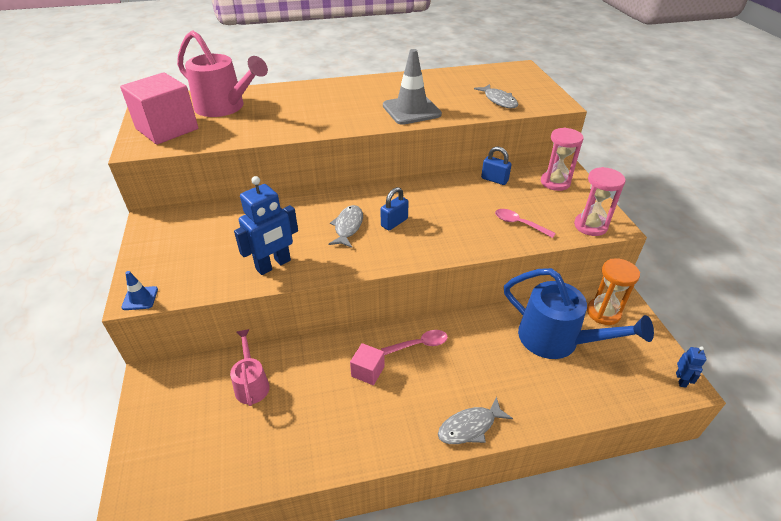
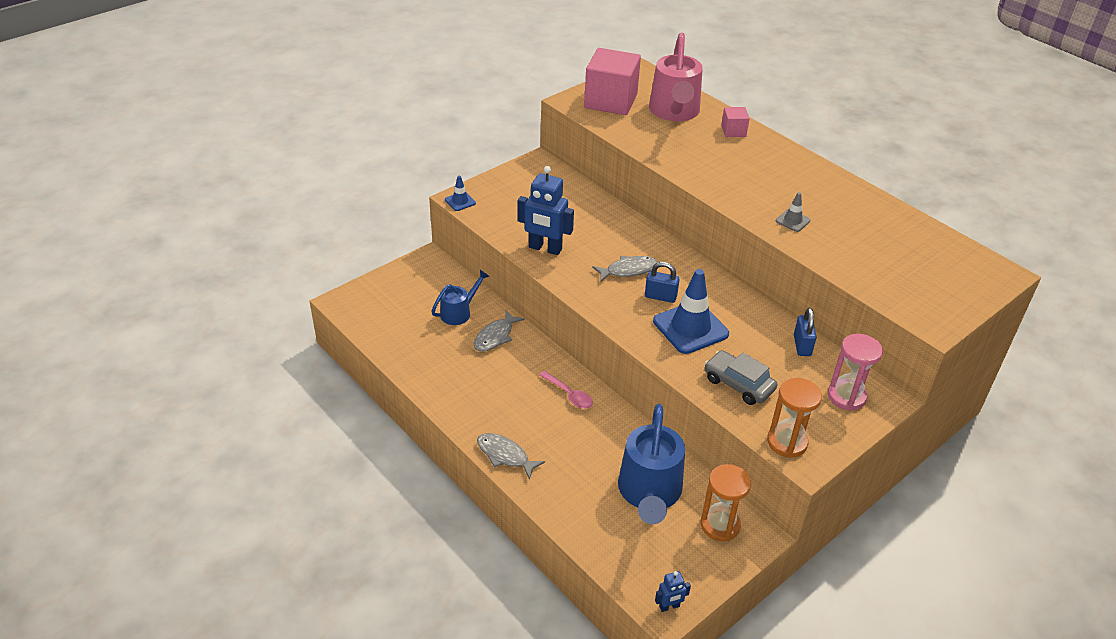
camera: 60 degrees right, 0 degrees up
pink watering can [230,329,270,406] -> blue watering can [431,270,490,325]
pink cube [350,343,385,385] -> pink cube moved to [721,107,750,137]
grey traffic cone [383,49,442,125] -> grey traffic cone [776,192,811,232], size x0.47
grey fish [474,84,518,108] -> grey fish moved to [474,310,525,352]
pink spoon [495,209,556,238] -> grey car [704,350,777,405]
pink hourglass [574,167,626,236] -> orange hourglass [767,378,822,458]
none -> blue traffic cone [653,269,729,354]

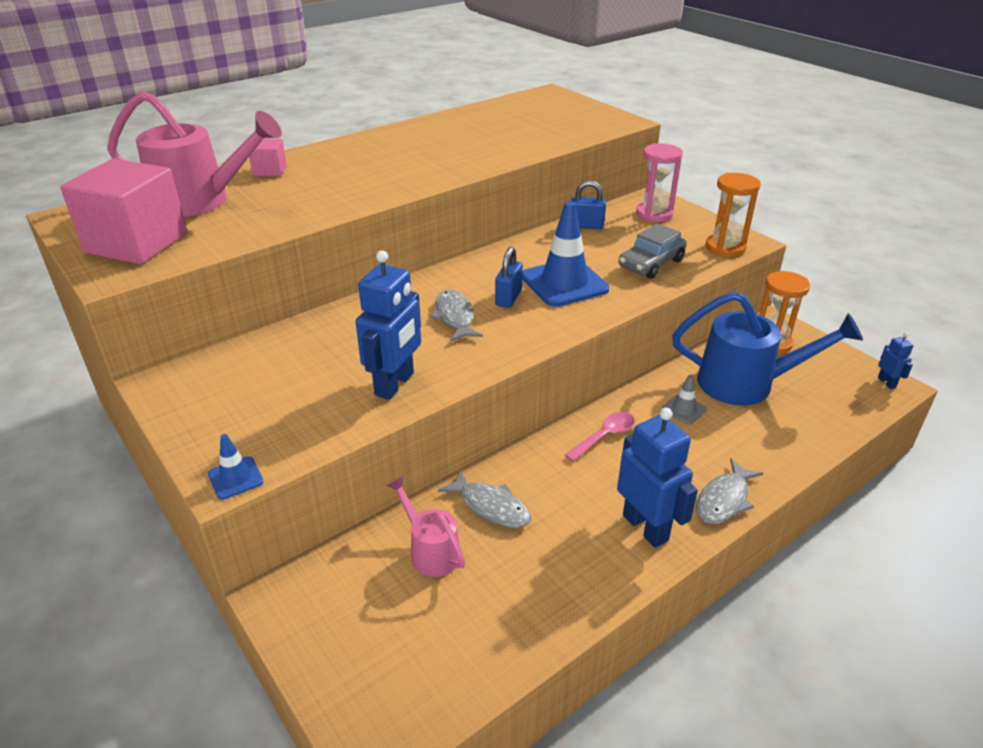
camera: 85 degrees left, 5 degrees down
blue watering can [431,270,490,325] -> pink watering can [386,476,465,577]
grey traffic cone [776,192,811,232] -> grey traffic cone moved to [662,374,707,425]
none -> blue robot [617,408,698,548]

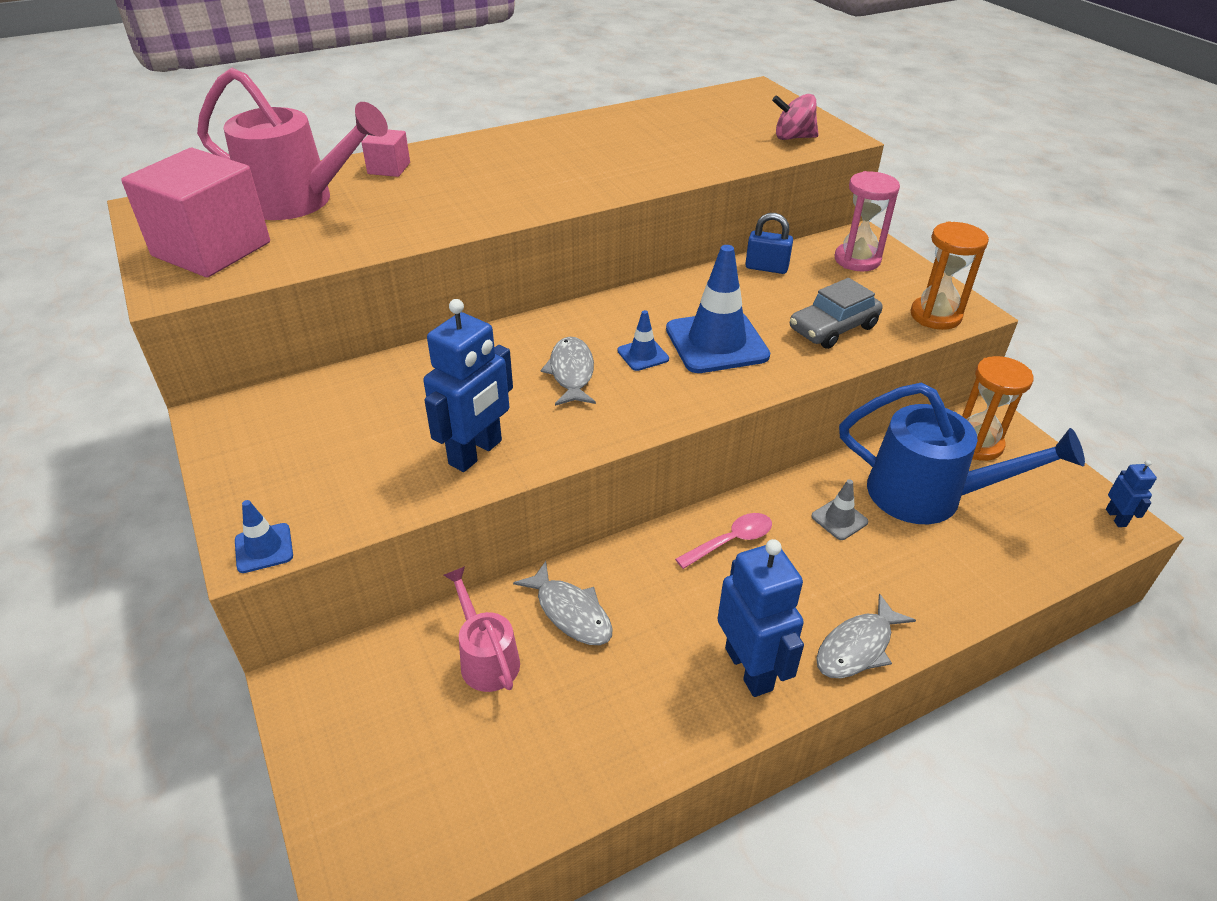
camera: 10 degrees right, 5 degrees up
blue padlock [495,247,523,308] -> blue traffic cone [617,310,669,371]
none -> pink spinning top [772,94,819,140]

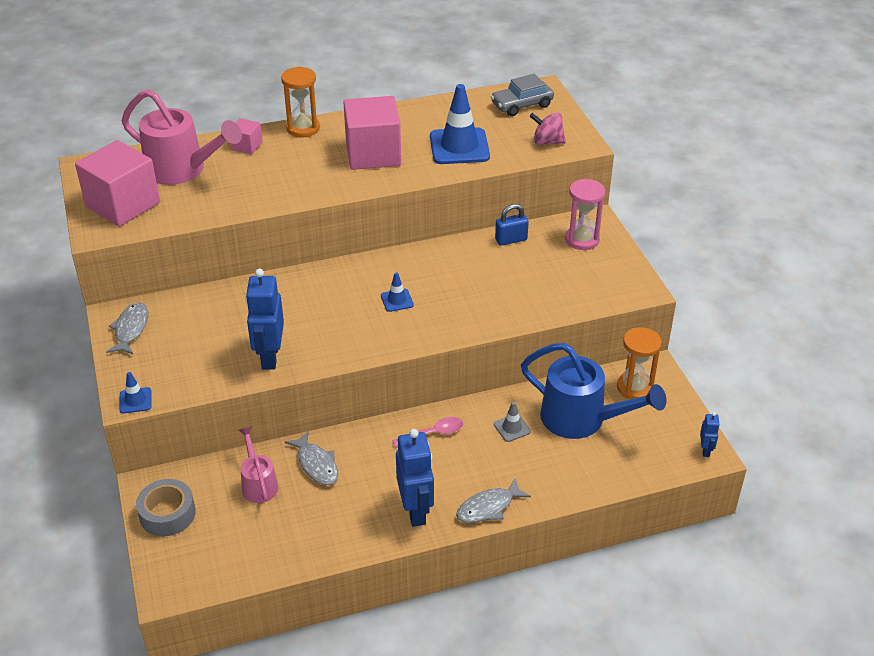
camera: 10 degrees right, 0 degrees up
blue robot [423,299,513,472] -> blue robot turned 135 degrees clockwise [246,269,284,370]
grey fish [541,337,596,406] -> grey fish moved to [106,302,148,354]
blue traffic cone [666,245,770,373] -> blue traffic cone moved to [430,84,490,164]
blue padlock [745,213,793,274] -> blue padlock turned 45 degrees counterclockwise [495,204,529,246]
grey car [790,278,883,349] -> grey car moved to [491,74,554,116]
orange hourglass [910,221,989,330] -> orange hourglass moved to [281,66,320,138]
none -> grey tape [136,479,196,536]
none -> pink cube [344,96,401,170]

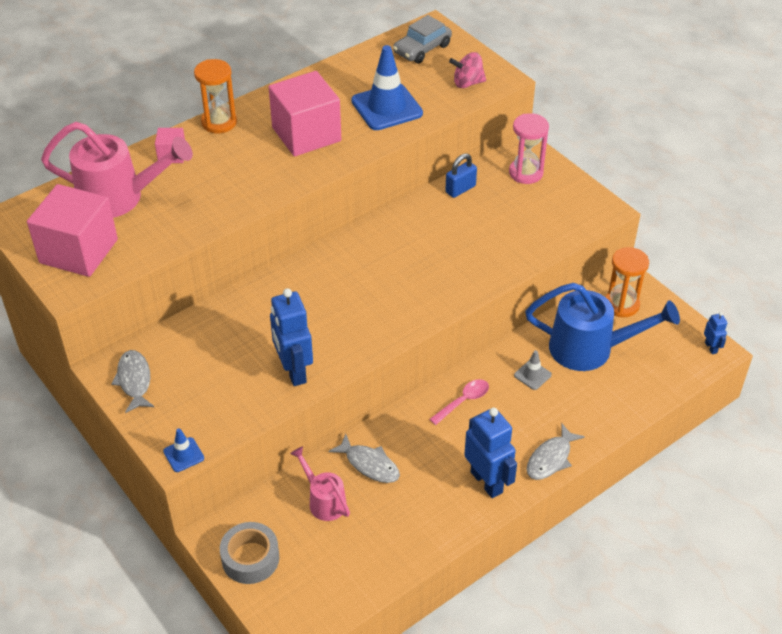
camera: 20 degrees left, 5 degrees up
blue traffic cone [381,272,414,312] -> none

